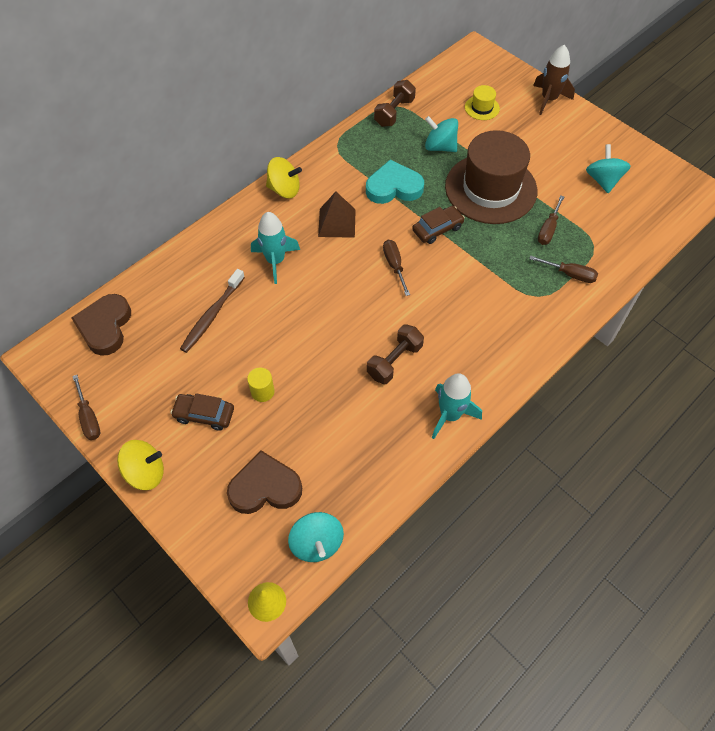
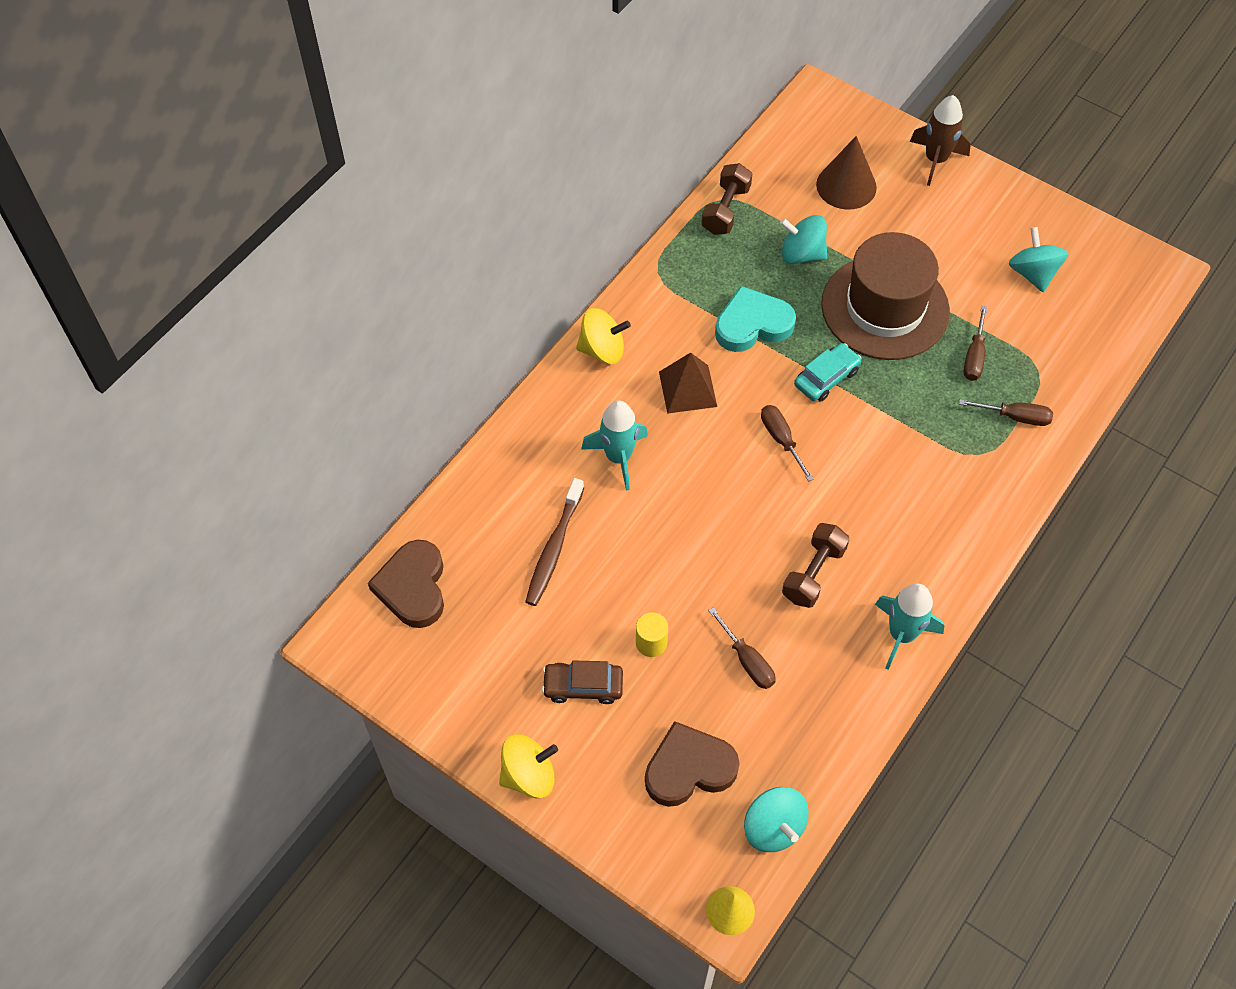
camera: 10 degrees left, 0 degrees up
brown screwdriver [72,375,100,440] -> brown screwdriver moved to [708,607,776,689]
brown car [412,206,465,244] -> turquoise car [794,343,862,402]
yellow hat [465,85,500,120] -> brown cone [816,136,877,210]

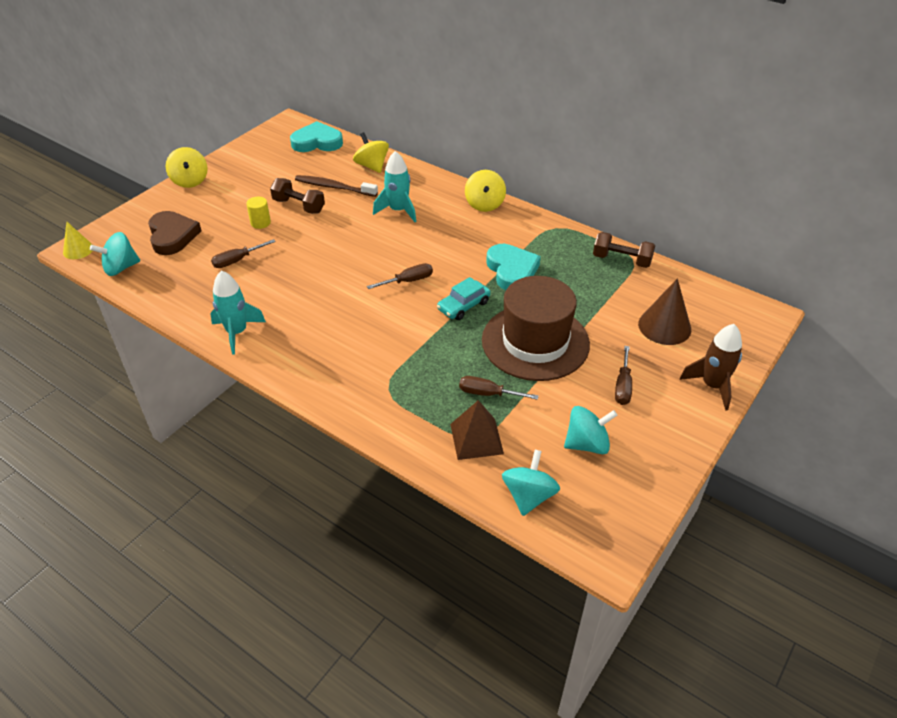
camera: 90 degrees right, 15 degrees down
brown heart [368,540,444,628] -> turquoise heart [290,121,343,152]
brown car [542,661,623,704] -> none
brown pyramid [659,353,717,414] -> brown pyramid moved to [450,400,504,460]
turquoise spinning top [780,215,827,264] -> turquoise spinning top moved to [502,450,560,516]
brown dumbbell [782,523,850,608] -> brown dumbbell moved to [270,178,325,214]
turquoise car [794,343,862,402] -> turquoise car turned 90 degrees clockwise [437,277,491,320]
brown screwdriver [959,399,1053,426] -> brown screwdriver moved to [615,346,632,405]
none -> yellow spinning top [353,132,389,173]

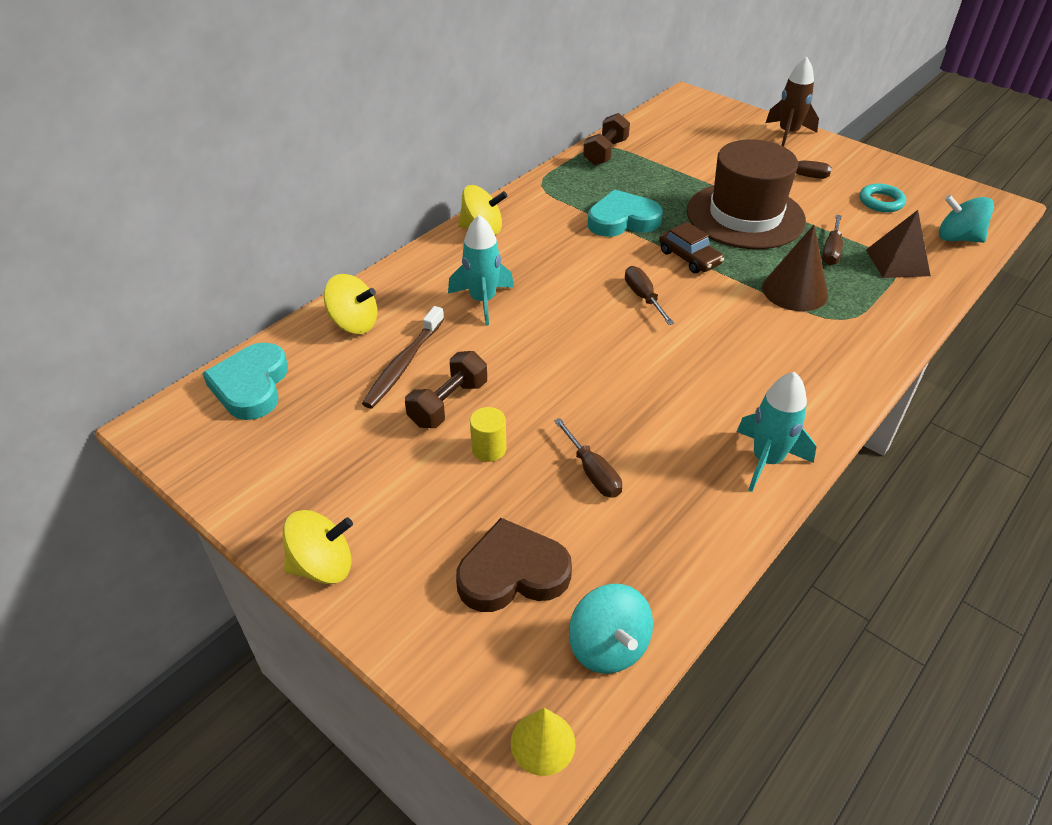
camera: 85 degrees left, 0 degrees up
yellow spinning top [353,132,389,173] -> yellow spinning top turned 135 degrees counterclockwise [324,274,377,334]
turquoise car [437,277,491,320] -> brown car [659,222,724,273]
turquoise spinning top [564,406,617,454] -> turquoise ring [860,183,906,212]
brown cone [638,278,691,345] -> brown cone moved to [762,225,828,311]

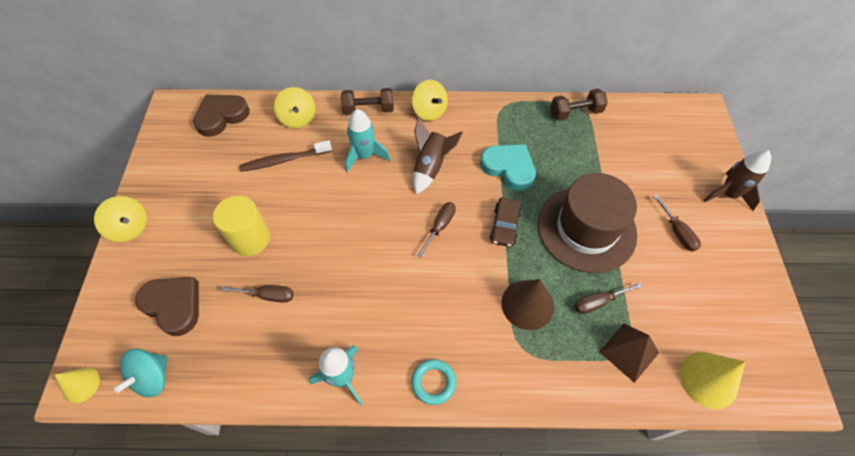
camera: 50 degrees right, 15 degrees up
turquoise heart [202,342,288,420] -> brown heart [193,95,250,137]
brown dumbbell [405,351,487,428] -> brown dumbbell moved to [341,88,394,115]
yellow cylinder [470,407,506,462] -> yellow cylinder [213,196,270,256], size x1.84
brown screwdriver [554,418,622,498] -> brown screwdriver turned 105 degrees counterclockwise [220,285,294,303]
turquoise ring [860,183,906,212] -> turquoise ring moved to [411,359,456,405]
turquoise spinning top [939,195,994,243] -> yellow cone [680,352,745,409]
none -> brown rocket [413,118,463,195]

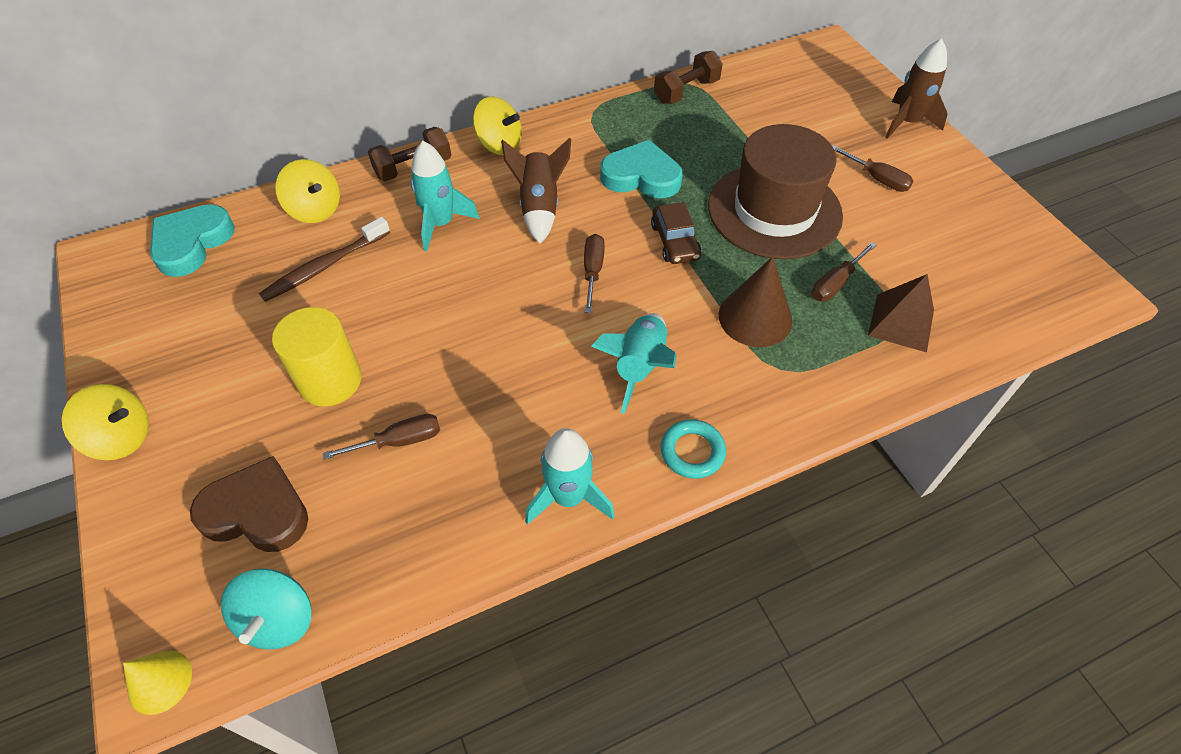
camera: 25 degrees left, 5 degrees down
brown heart [193,95,250,137] -> turquoise heart [150,204,235,277]
yellow cone [680,352,745,409] -> none
none -> turquoise rocket [591,313,676,414]

